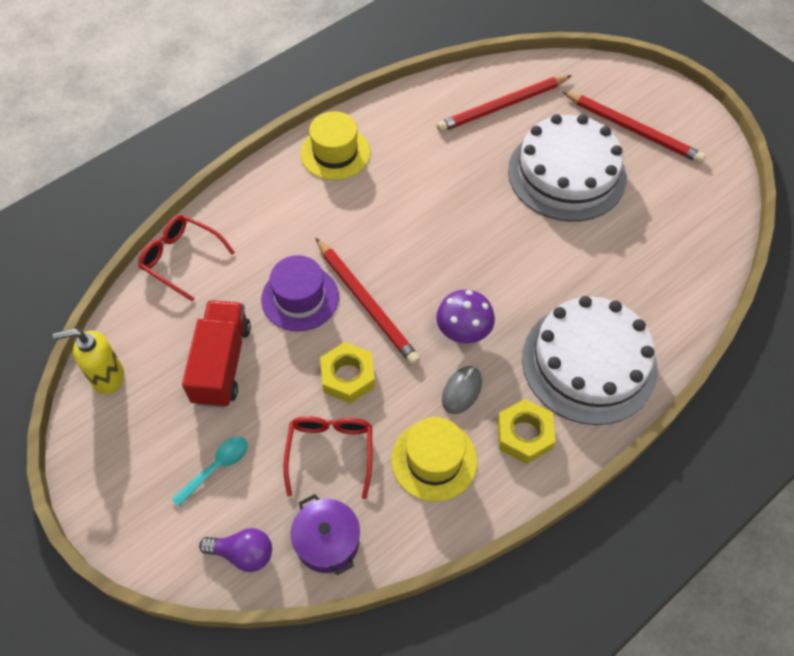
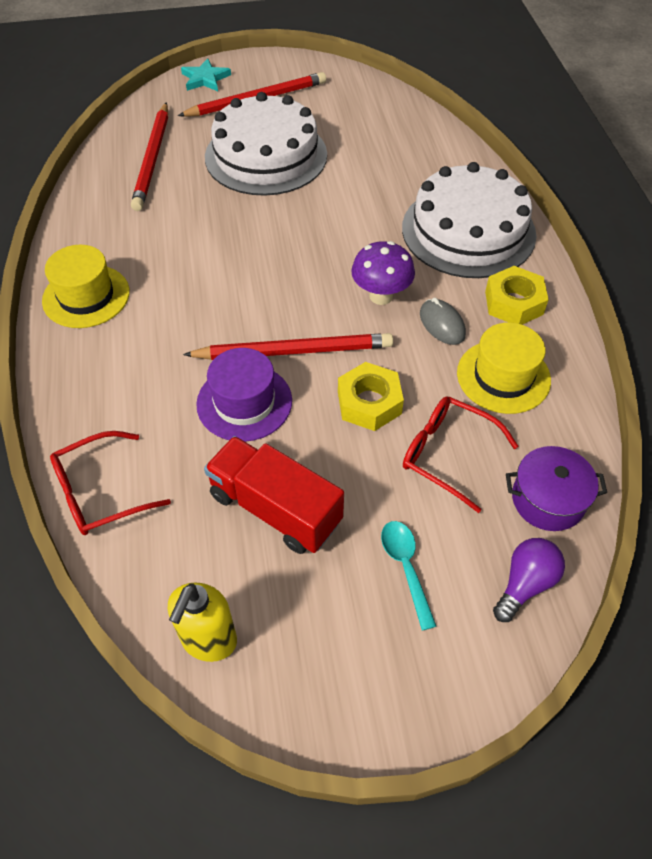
camera: 60 degrees left, 5 degrees down
none -> turquoise star [181,58,231,91]

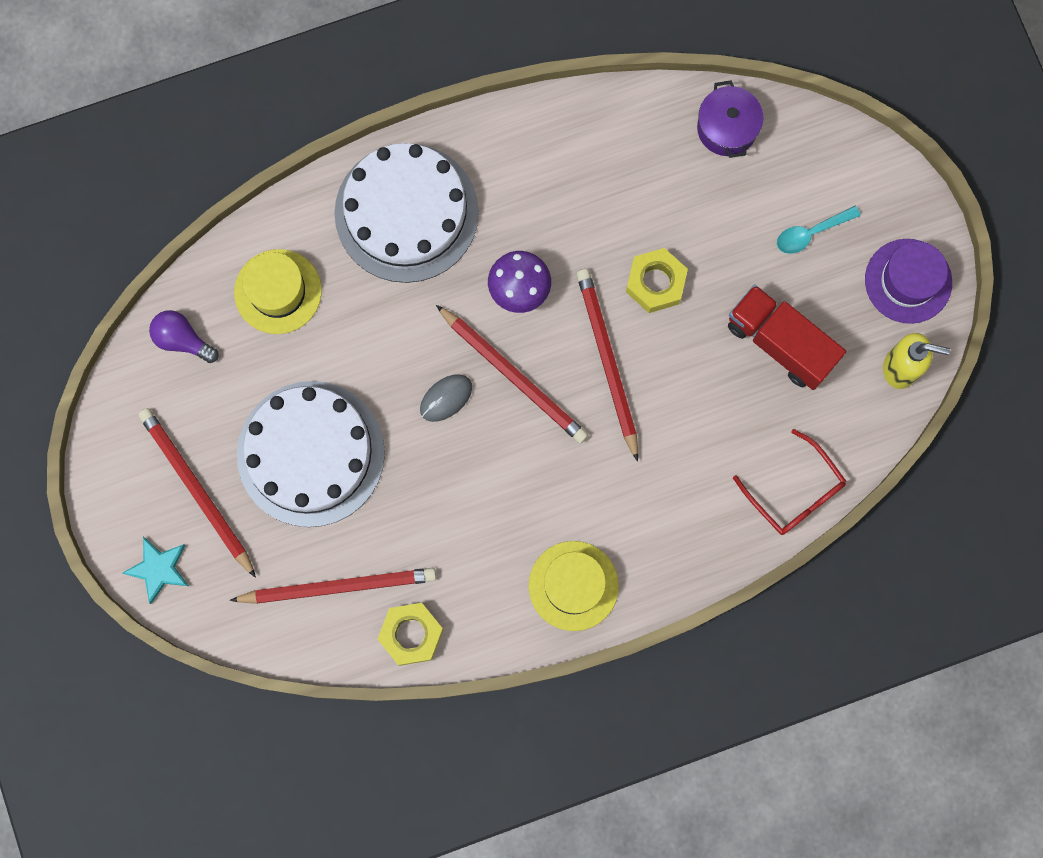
camera: 100 degrees left, 25 degrees up
purple hat [196,348,292,442] -> purple hat moved to [865,239,952,324]
red truck [204,436,344,554] -> red truck turned 105 degrees clockwise [728,285,846,390]
red glasses [403,396,519,513] -> none
grey mouse [420,298,466,345] -> grey mouse moved to [420,374,472,422]
yellow hat [457,322,551,414] -> yellow hat moved to [234,249,322,334]
yellow nut [485,266,549,325] -> yellow nut moved to [377,603,444,666]
purple light bulb [493,538,565,622] -> purple light bulb moved to [149,310,219,363]
none -> red pencil [436,305,588,444]

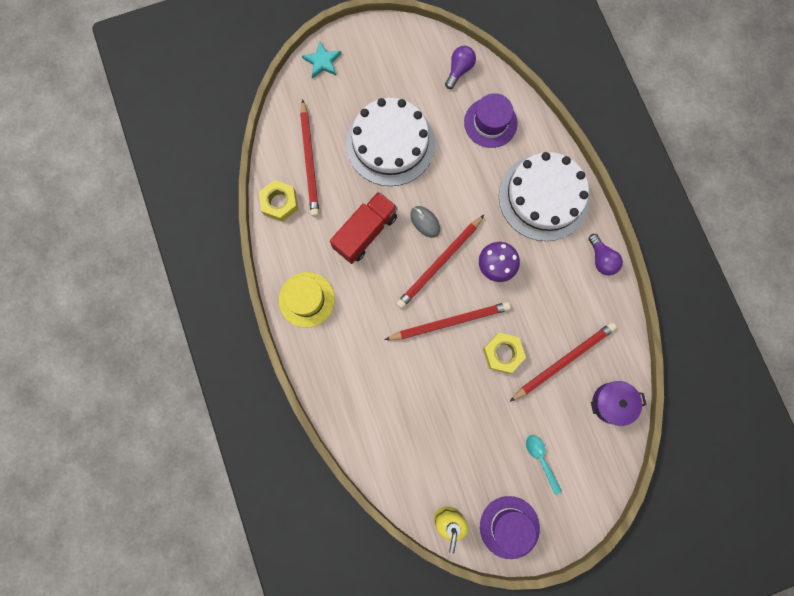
camera: 90 degrees right, 0 degrees up
red pencil [138,408,256,578] -> red pencil moved to [510,322,616,402]
yellow hat [234,249,322,334] -> purple hat [464,93,518,148]
red truck [728,285,846,390] -> red truck moved to [330,191,397,264]
red glasses [733,429,846,535] -> none
none -> purple light bulb [589,234,623,275]

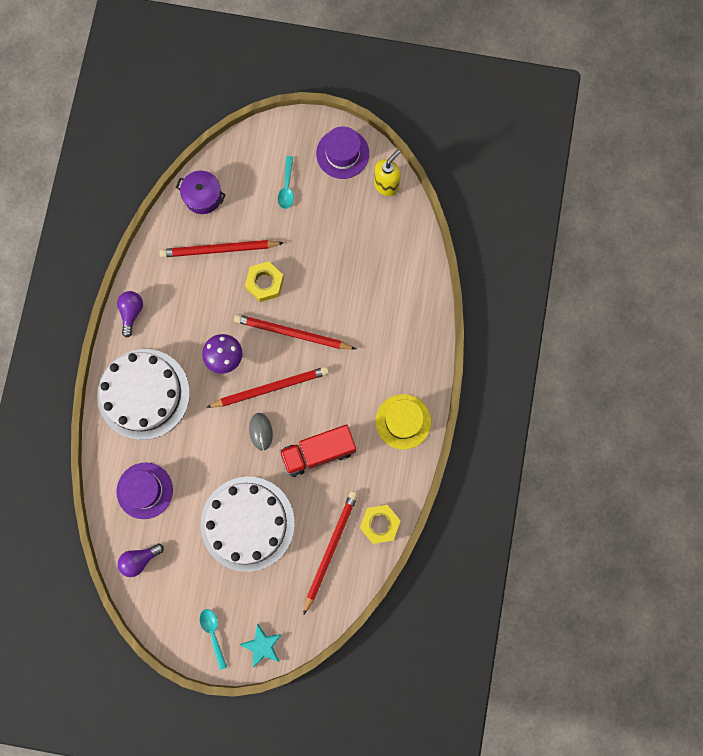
camera: 150 degrees left, 0 degrees up
none -> turquoise spoon [200,609,227,670]

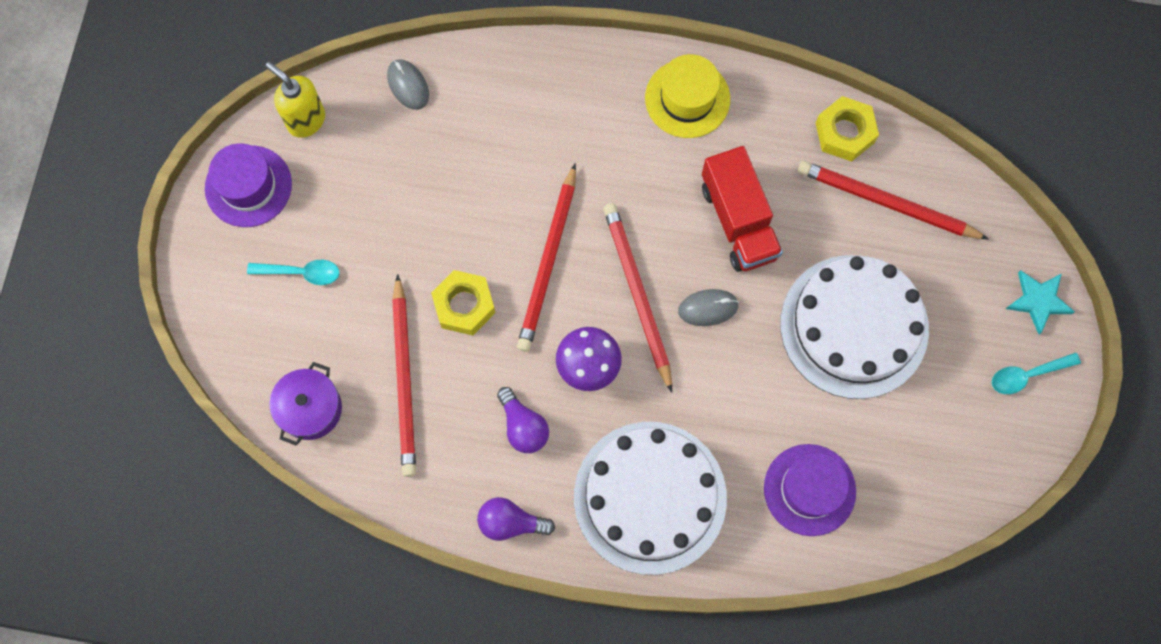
camera: 90 degrees left, 5 degrees down
purple light bulb [118,543,164,577] -> purple light bulb moved to [497,387,549,453]
none -> grey mouse [387,59,429,110]

